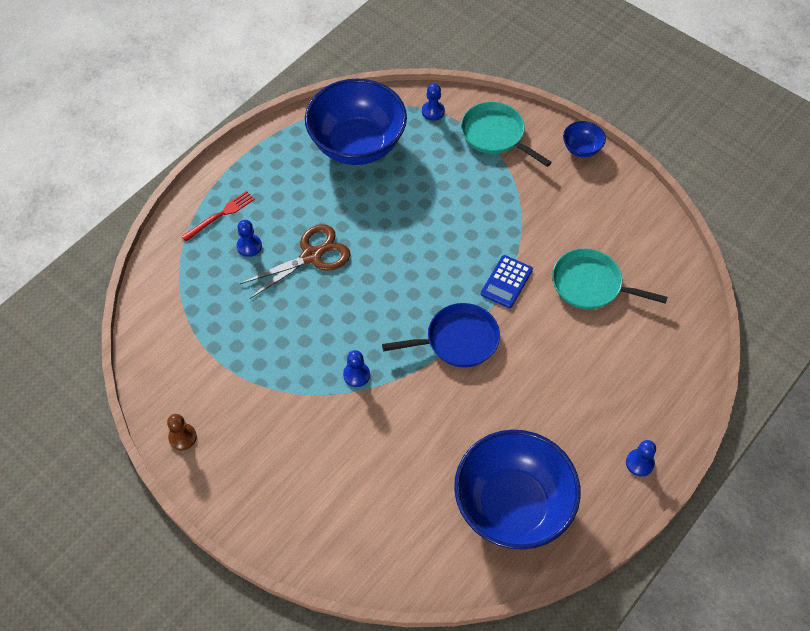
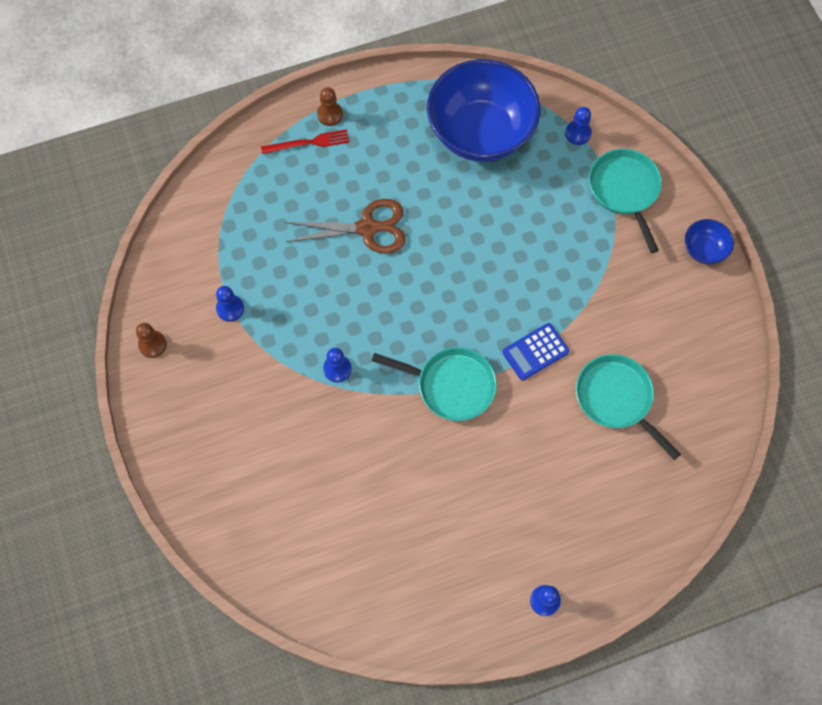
camera: 30 degrees right, 10 degrees up
blue pawn [237,220,262,257] -> blue pawn moved to [216,286,244,322]
blue pan [382,303,500,367] -> turquoise pan [372,347,497,421]
blue bowl [454,429,581,550] -> none
none -> brown pawn [317,87,343,126]

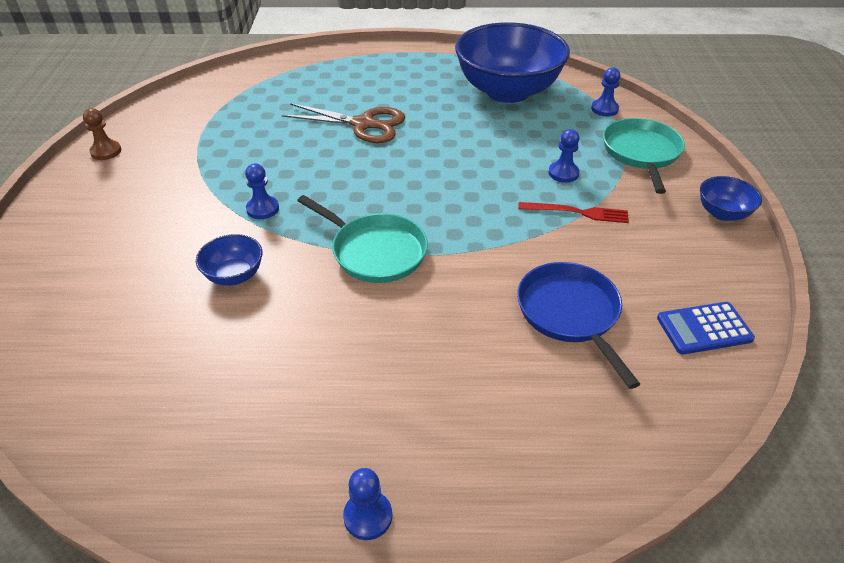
camera: 20 degrees right, 25 degrees down
blue pawn [216,286,244,322] -> blue pawn moved to [548,129,580,183]
red fork [261,129,349,154] -> red fork moved to [518,202,629,223]
brown pawn [317,87,343,126] -> none
blue calculator [502,323,570,381] -> blue calculator moved to [657,302,755,355]
turquoise pan [576,354,681,460] -> blue pan [517,262,640,389]
none -> blue bowl [196,234,262,286]

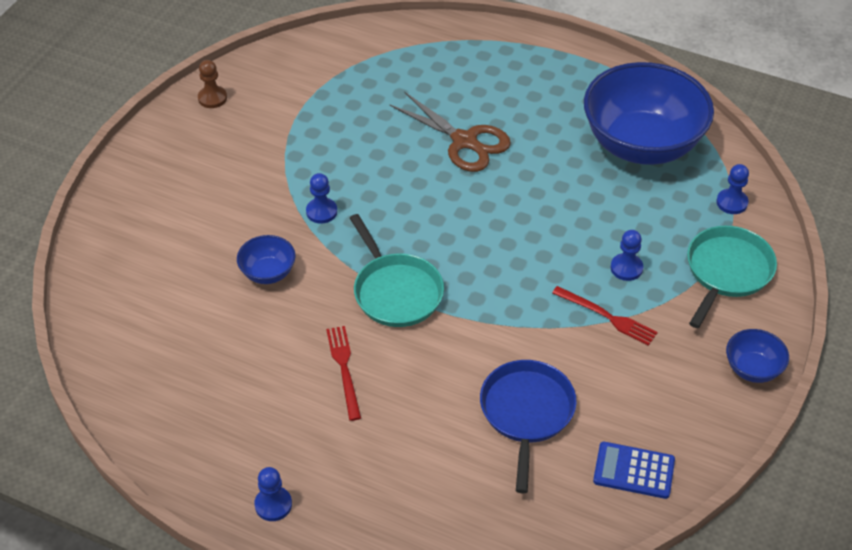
camera: 25 degrees right, 5 degrees up
none -> red fork [326,326,361,421]

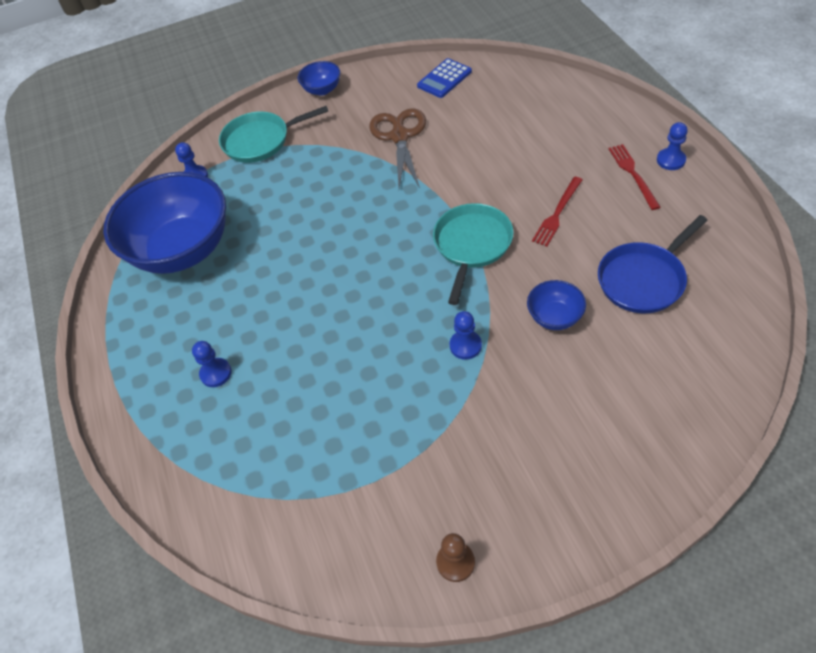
camera: 130 degrees left, 5 degrees up
brown scissors [389,92,511,172] -> brown scissors moved to [370,108,426,188]
blue pan [480,360,577,494] -> blue pan moved to [598,215,708,313]
red fork [552,286,658,346] -> red fork moved to [609,144,660,210]
blue calculator [593,442,675,499] -> blue calculator turned 75 degrees clockwise [417,58,472,98]
blue pawn [610,230,643,281] -> blue pawn moved to [192,341,232,387]

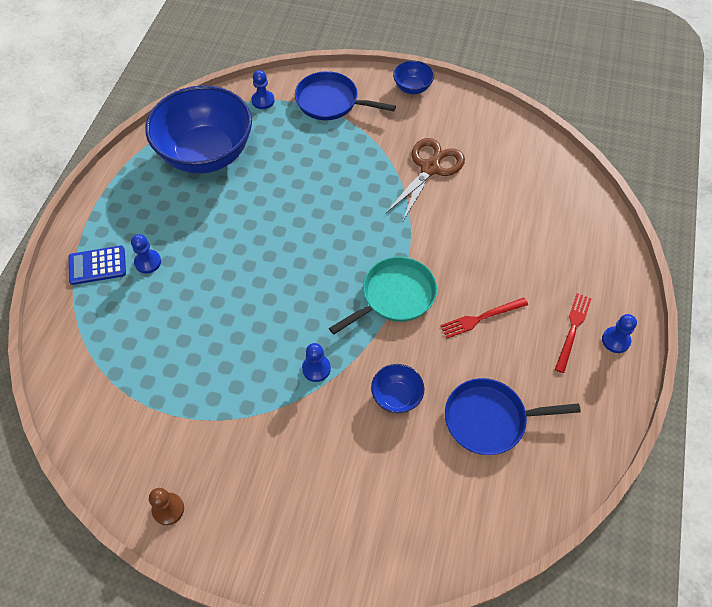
camera: 30 degrees right, 5 degrees up
turquoise pan [219,106,328,163] -> blue pan [295,71,396,120]
blue calculator [417,58,472,98] -> blue calculator moved to [68,246,126,285]

